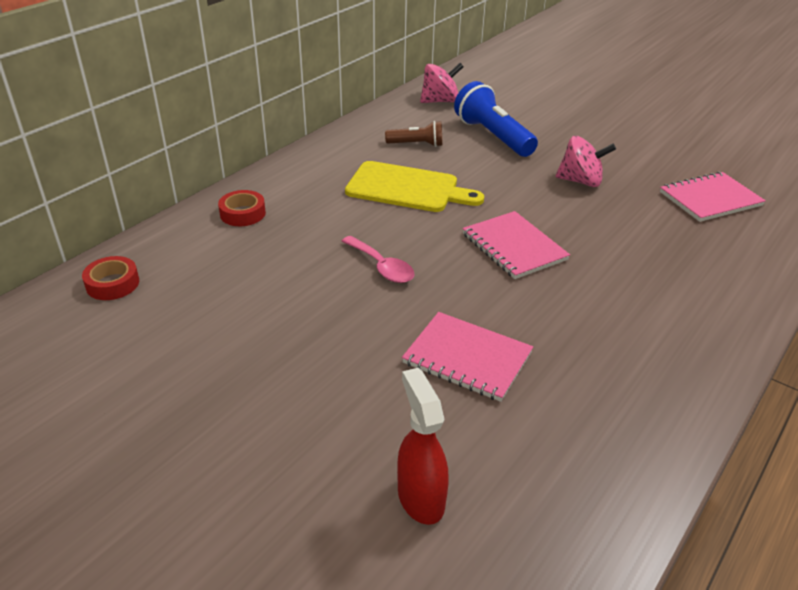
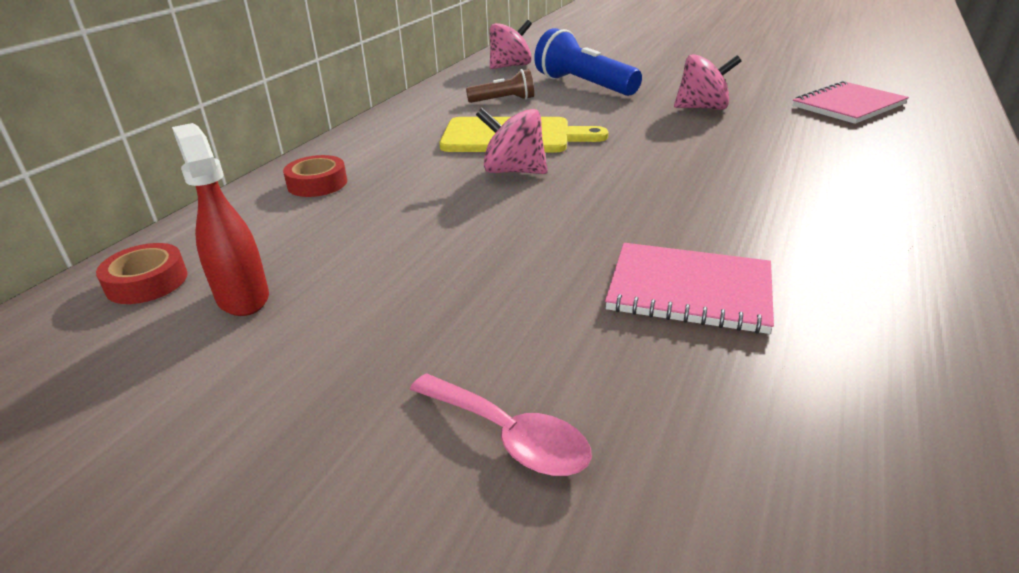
camera: 10 degrees left, 5 degrees down
pink spoon [342,236,415,283] -> pink spoon moved to [410,373,592,476]
red spray bottle [397,368,448,525] -> red spray bottle moved to [172,123,269,316]
pink notebook [462,211,570,279] -> none
none -> pink spinning top [476,108,548,174]

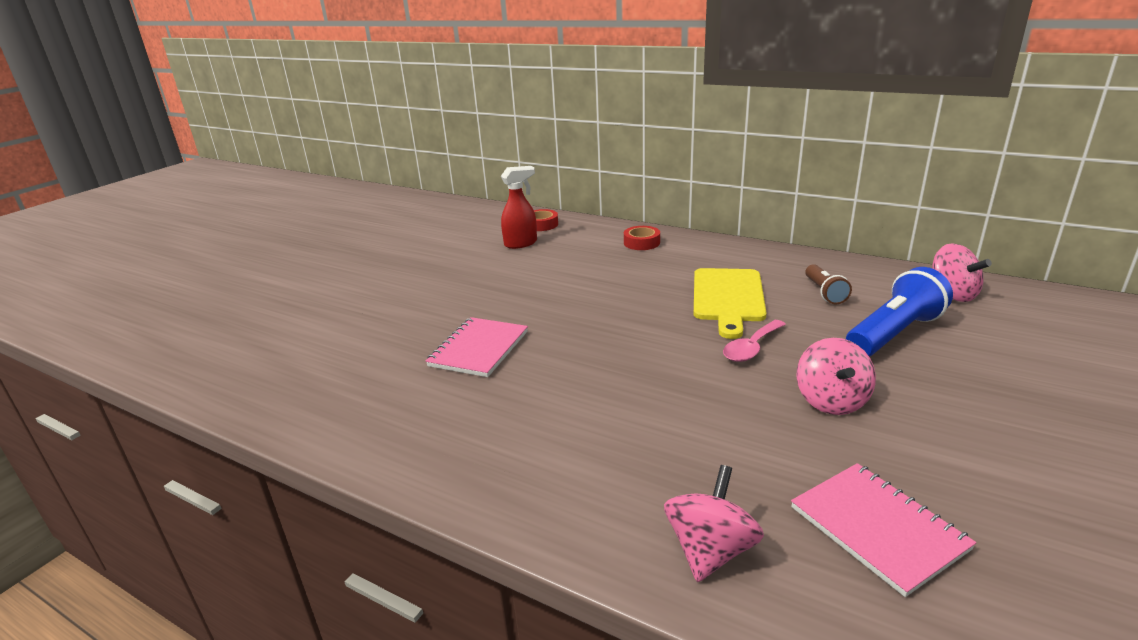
camera: 95 degrees right, 5 degrees down
pink spoon [410,373,592,476] -> pink spoon moved to [723,320,786,362]
pink spinning top [476,108,548,174] -> pink spinning top moved to [664,465,764,582]

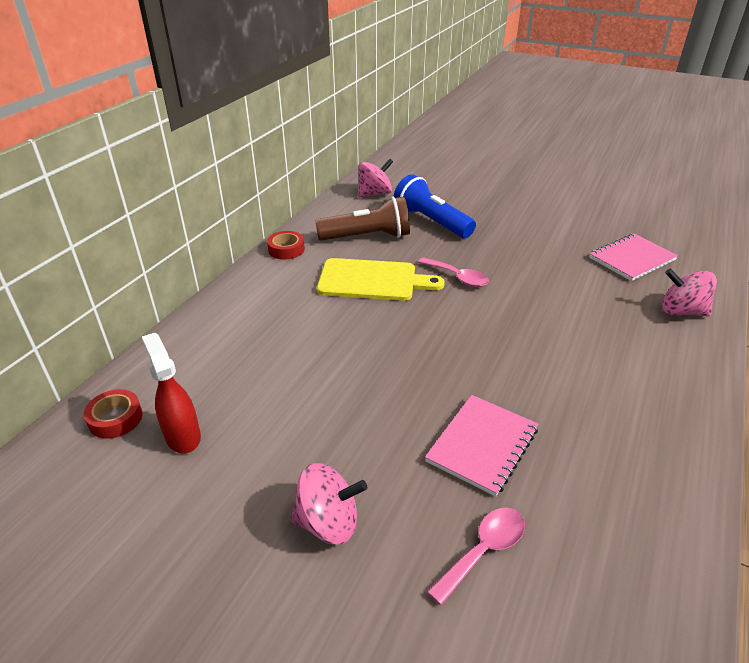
camera: 95 degrees left, 10 degrees up
pink notebook [426,317,528,377] -> pink notebook turned 75 degrees counterclockwise [425,395,538,497]
red tape [624,226,660,250] -> red tape moved to [267,231,305,260]
pink spinning top [796,338,876,415] -> pink spinning top moved to [291,463,367,545]
brown flashlight [805,264,852,304] -> brown flashlight [315,196,410,241], size x1.76
none -> pink spoon [427,508,525,606]

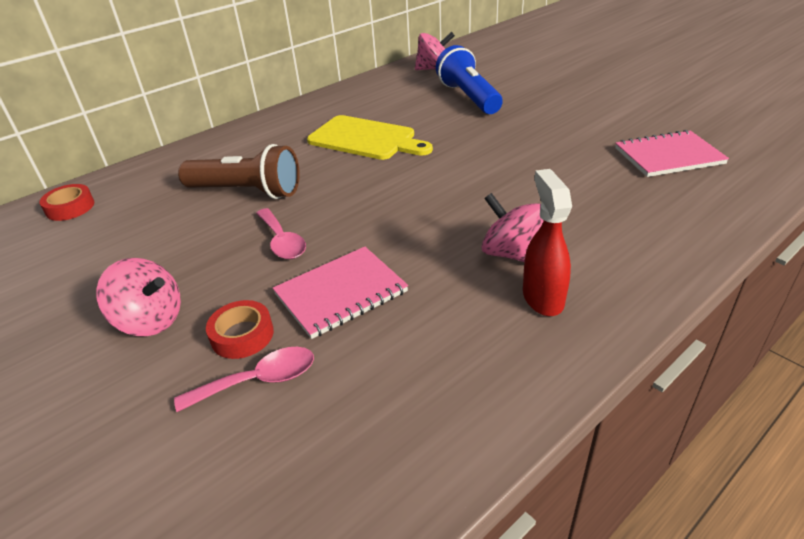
camera: 25 degrees right, 0 degrees up
red spray bottle [142,333,201,453] -> red spray bottle moved to [523,169,572,316]
red tape [267,231,305,260] -> red tape moved to [206,300,274,359]
brown flashlight [315,196,410,241] -> brown flashlight moved to [178,144,300,199]
pink spoon [418,257,489,287] -> pink spoon moved to [256,208,306,259]
pink spinning top [662,269,717,317] -> pink spinning top moved to [481,193,544,262]

